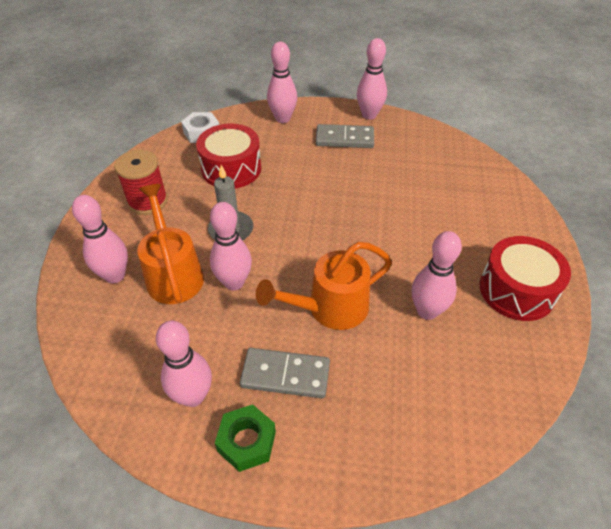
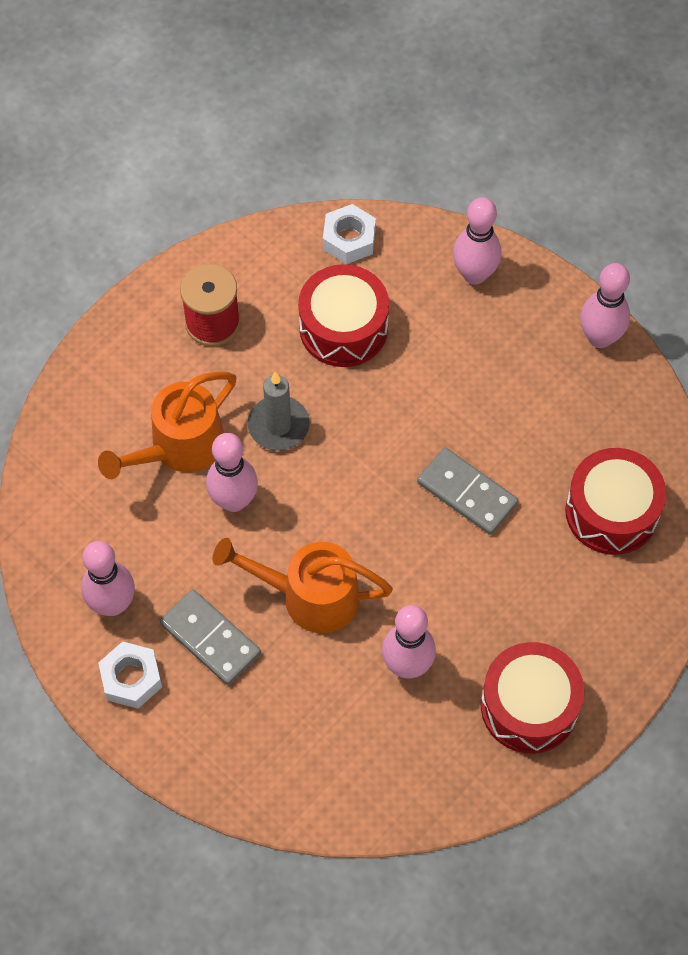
camera: 35 degrees right, 15 degrees up
pink bowling pin [72,195,128,283] -> none
orange watering can [137,184,204,304] -> orange watering can turned 150 degrees counterclockwise [98,372,236,479]
green nut [215,404,276,472] -> white nut [98,641,162,709]
grey domino [316,124,374,148] -> grey domino moved to [417,448,518,535]
none -> red drum [565,448,666,555]

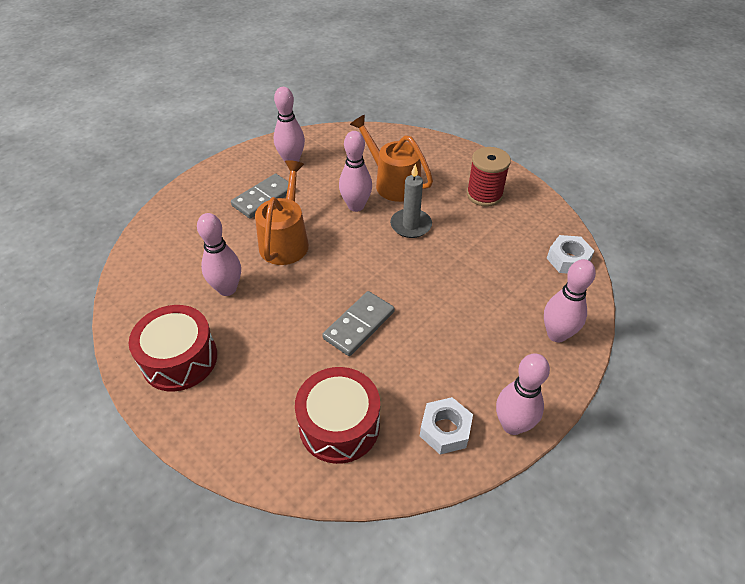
camera: 90 degrees right, 15 degrees down
white nut [98,641,162,709] -> white nut moved to [420,397,473,455]
red drum [298,264,389,367] -> none

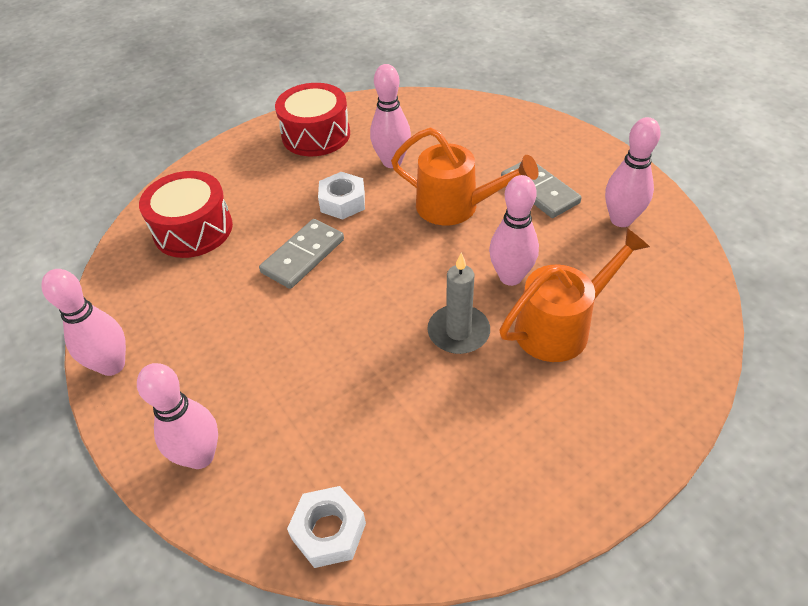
camera: 105 degrees right, 0 degrees up
grey domino [322,291,394,356] -> grey domino turned 75 degrees clockwise [259,219,344,289]
white nut [420,397,473,455] -> white nut moved to [318,172,365,220]
red spool [467,147,511,207] -> none

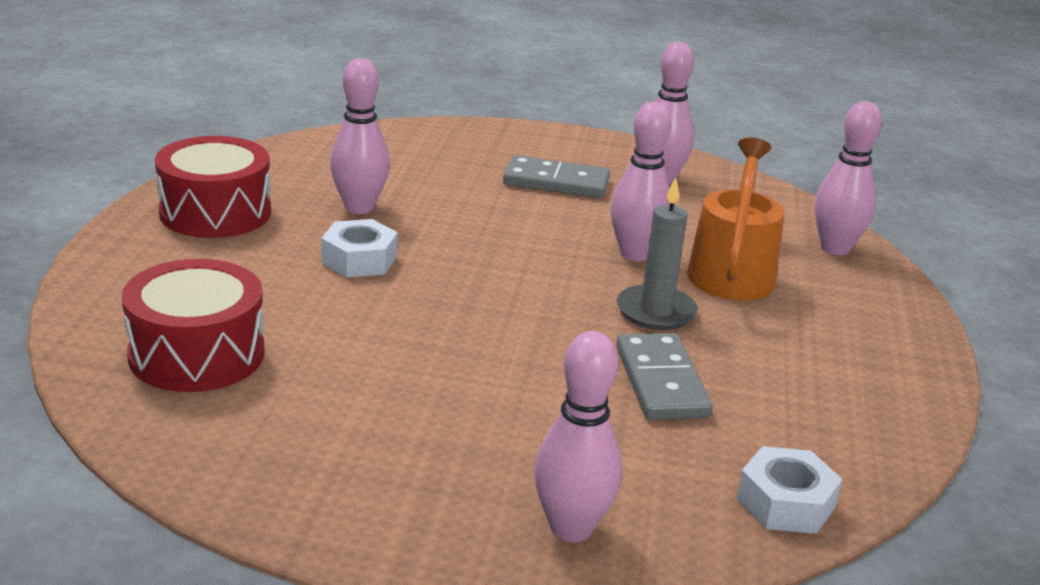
camera: 50 degrees left, 20 degrees down
pink bowling pin [41,269,126,376] -> pink bowling pin moved to [815,101,882,255]
grey domino [259,219,344,289] -> grey domino moved to [616,333,713,420]
orange watering can [391,128,539,225] -> none

